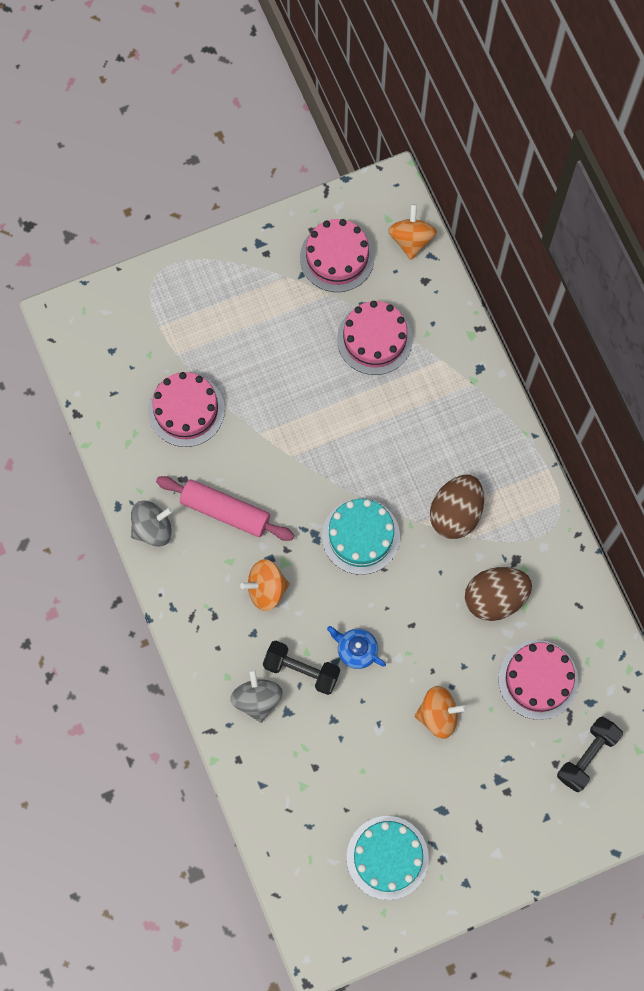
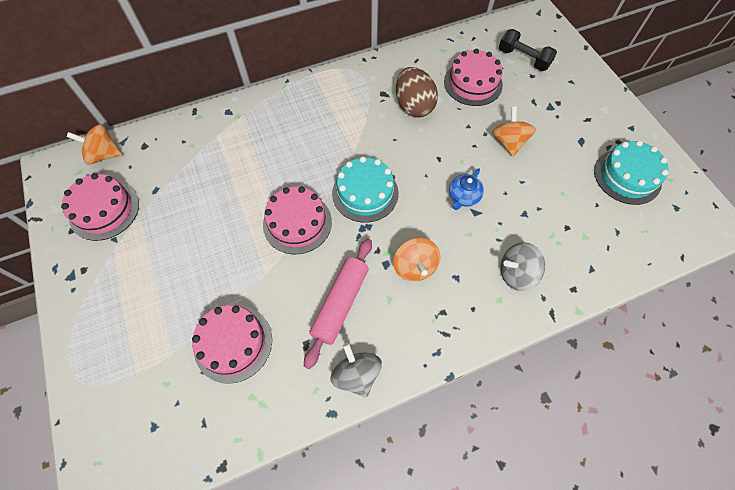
camera: 90 degrees left, 10 degrees down
black dumbbell [263,641,340,695] -> none
pink cake [337,301,413,375] -> pink cake moved to [263,187,332,254]
brown egg [430,475,484,539] -> none

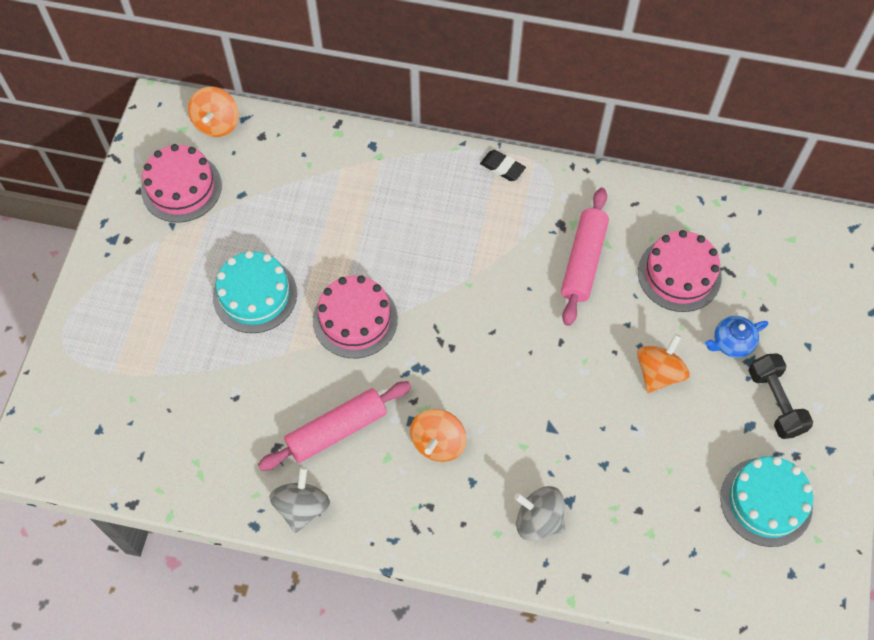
camera: 35 degrees right, 0 degrees up
orange spinning top [67,124,122,165] -> orange spinning top turned 120 degrees counterclockwise [188,87,239,137]
pink cake [192,305,272,384] -> none
turquoise cake [332,157,399,223] -> turquoise cake moved to [213,251,297,333]
brown egg [396,67,438,117] -> pink rolling pin [561,188,609,326]
blue teapot [449,168,484,210] -> blue teapot moved to [705,316,768,358]
black dumbbell [499,29,557,71] -> black dumbbell moved to [748,353,813,439]
none -> black eraser [480,150,526,181]

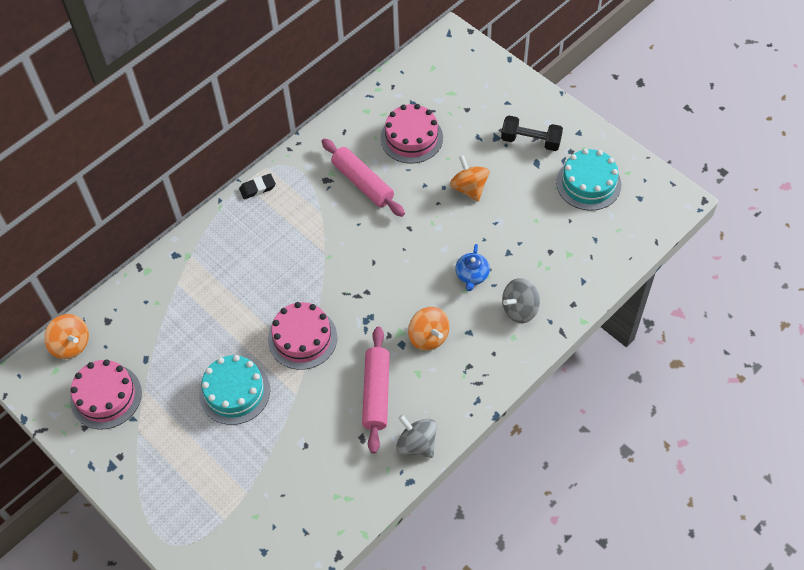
camera: 55 degrees left, 5 degrees down
blue teapot [705,316,768,358] -> blue teapot moved to [455,244,490,291]

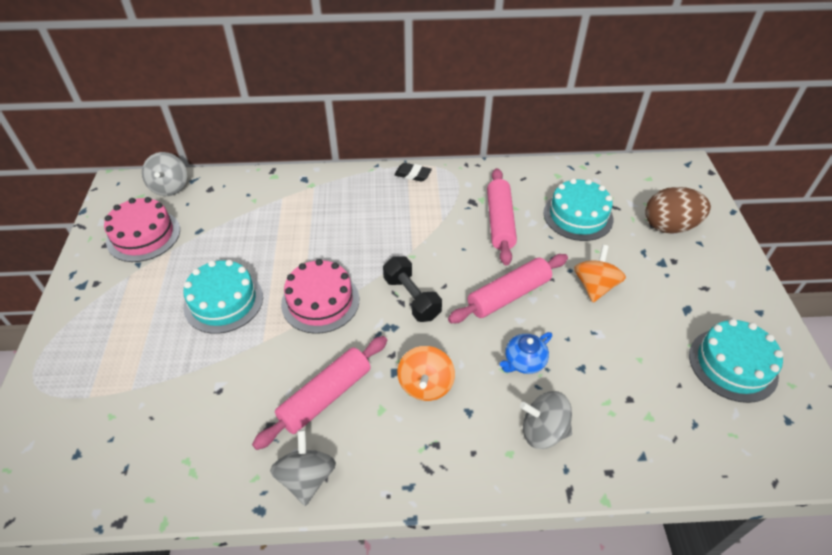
camera: 40 degrees right, 10 degrees down
orange spinning top [44,314,89,359] -> grey spinning top [142,152,187,196]
pink cake [380,104,443,164] -> turquoise cake [544,178,613,241]
black dumbbell [501,116,563,151] -> black dumbbell moved to [383,256,442,322]
none -> pink rolling pin [448,254,568,323]
none -> brown egg [645,187,711,234]

